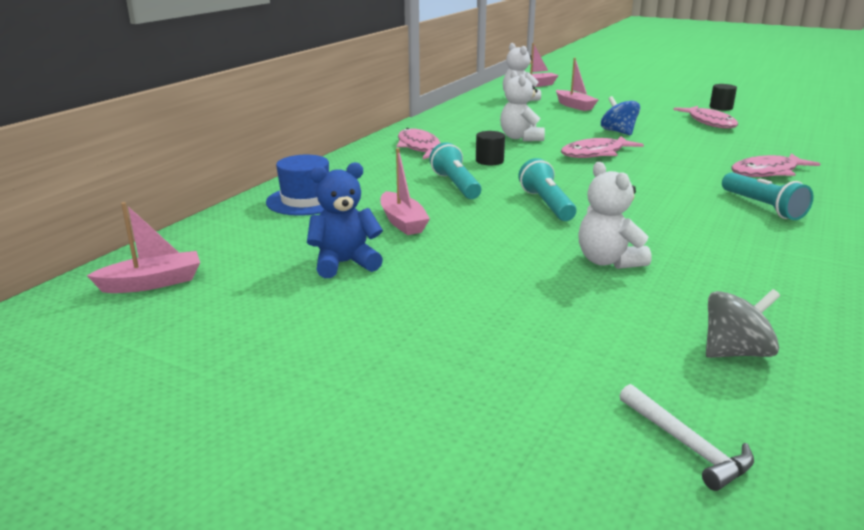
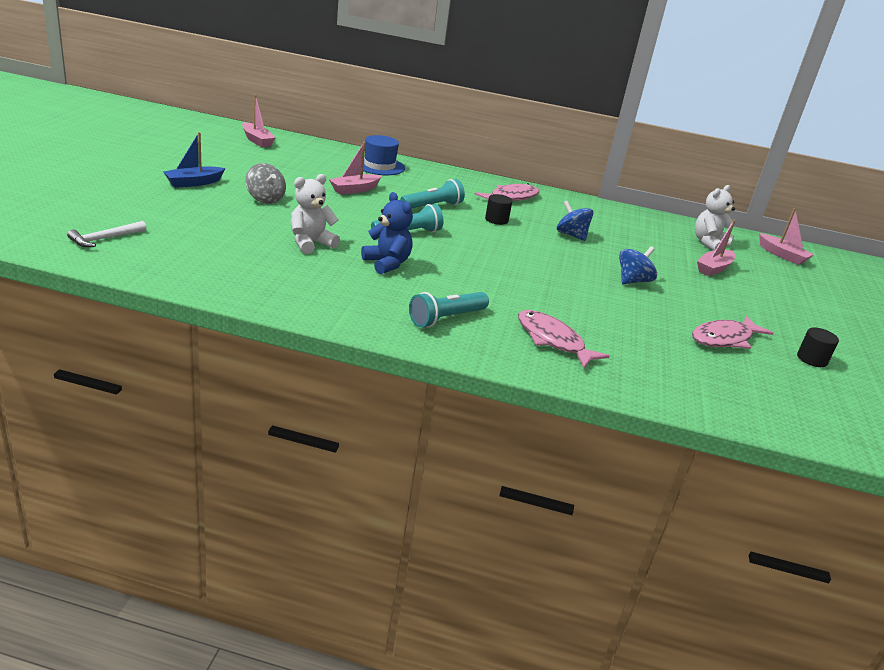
camera: 70 degrees right, 5 degrees up
blue teddy bear [307,162,383,278] -> blue teddy bear moved to [361,192,413,274]
white teddy bear [500,70,545,141] -> blue spinning top [557,201,594,241]
pink fish [561,136,644,158] -> none
grey spinning top [706,289,780,358] -> grey spinning top moved to [245,163,286,204]
none -> blue boat [163,132,225,188]

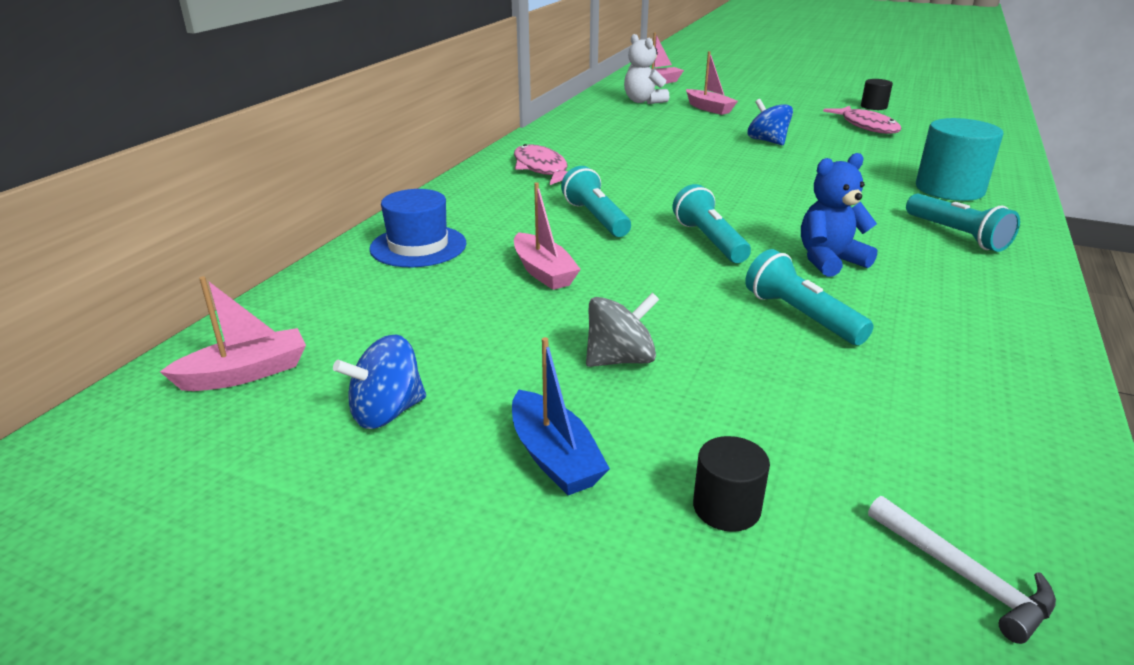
camera: 75 degrees left, 0 degrees up
white teddy bear [291,174,340,254] -> turquoise flashlight [745,249,874,345]
black cylinder [485,194,512,225] -> black cylinder moved to [693,436,770,532]
pink fish [518,310,610,368] -> turquoise cylinder [916,118,1004,201]
blue spinning top [557,201,594,241] -> blue spinning top moved to [333,335,426,429]

